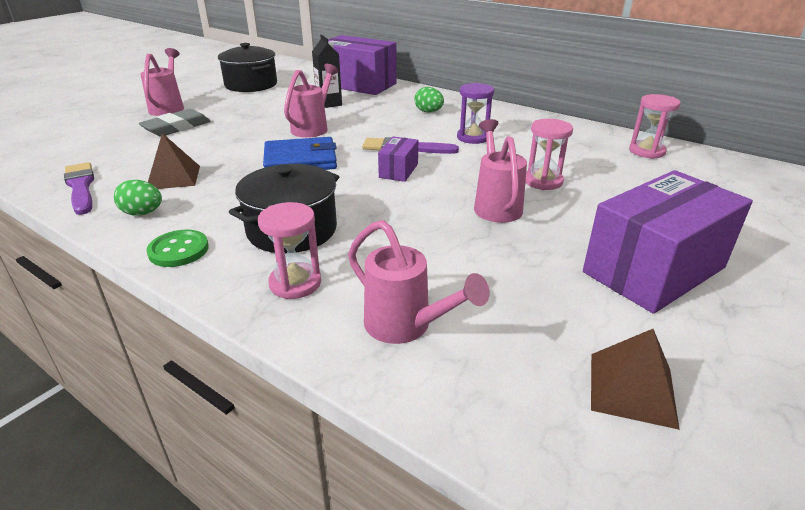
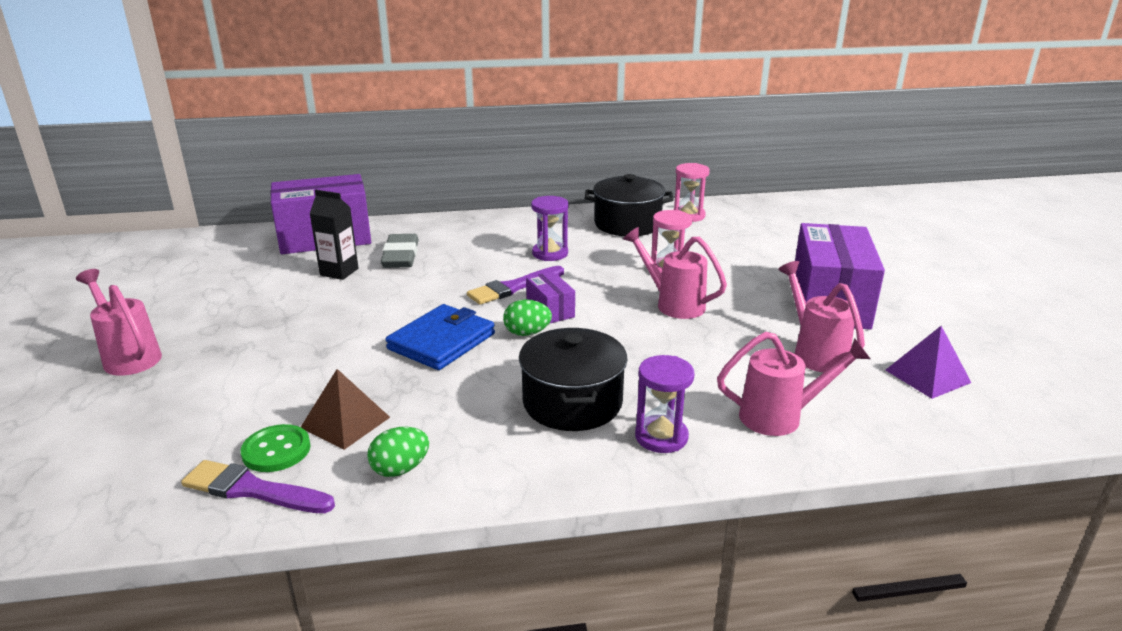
camera: 45 degrees left, 5 degrees down
grey eraser [139,109,211,137] -> grey eraser moved to [381,234,419,268]
green button [146,230,209,267] -> green button moved to [241,424,311,472]
black pot [218,43,277,92] -> black pot moved to [585,174,674,236]
pink hourglass [258,202,321,299] -> purple hourglass [635,355,695,453]
pink watering can [284,64,339,138] -> pink watering can moved to [778,261,865,372]
green egg [414,87,444,113] -> green egg moved to [503,299,552,336]
brown pyramid [591,329,680,430] -> purple pyramid [886,326,971,399]

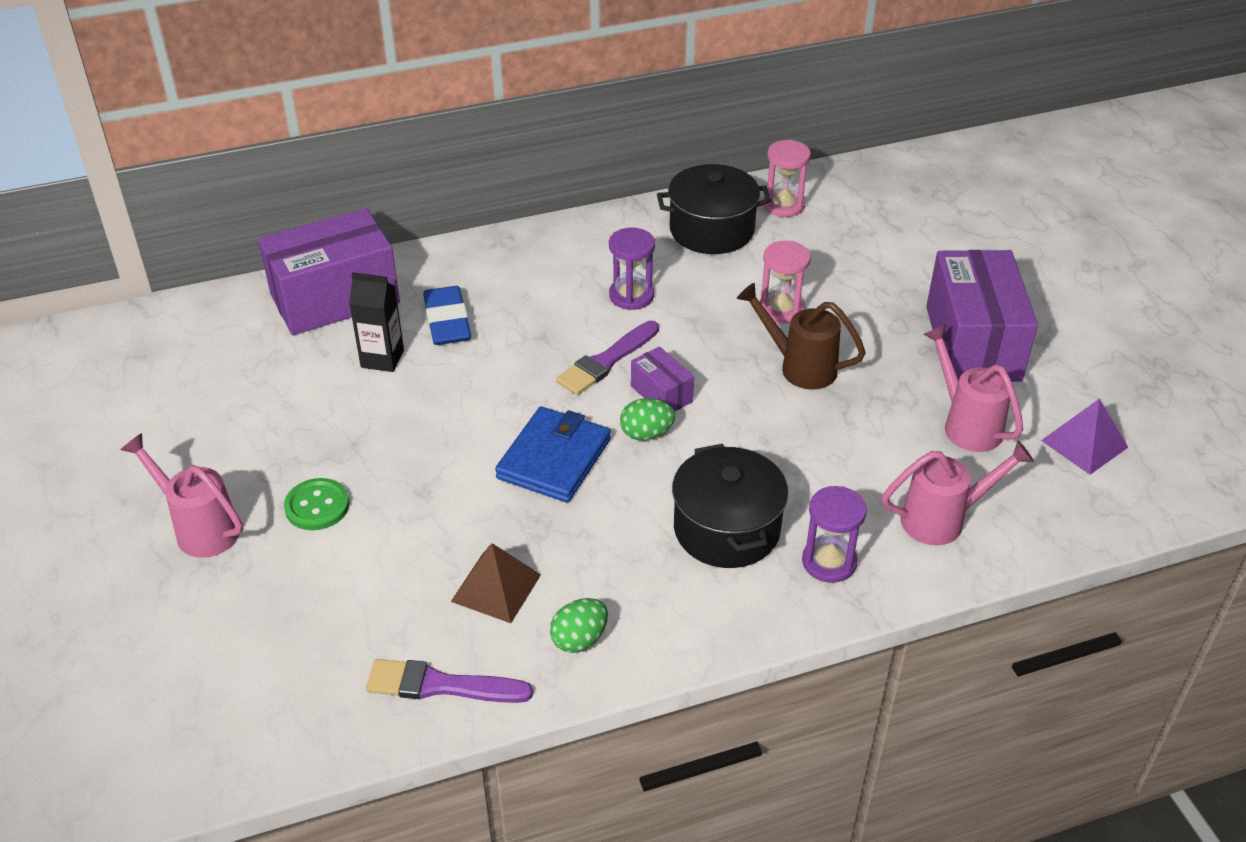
camera: 10 degrees left, 15 degrees up
green button [241,424,311,472] -> green button moved to [284,478,349,530]
grey eraser [381,234,419,268] -> blue eraser [423,286,471,345]
pink watering can [623,227,727,319] -> brown watering can [737,283,866,390]

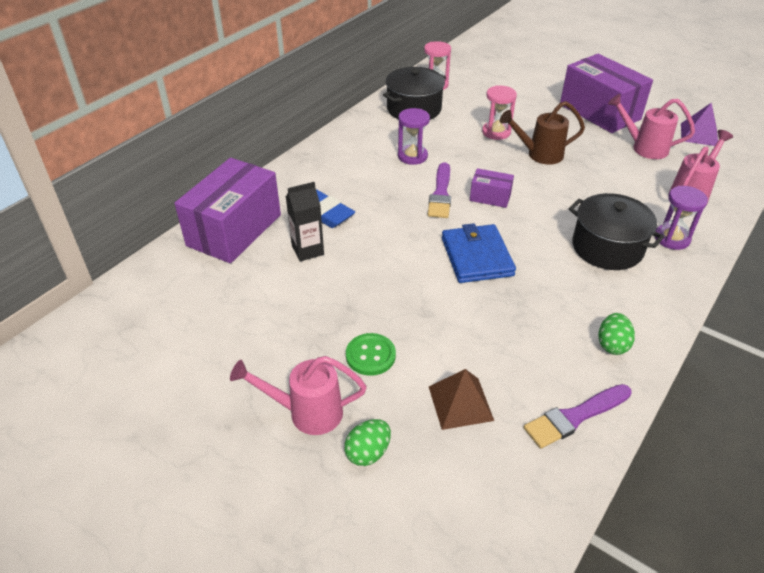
camera: 35 degrees left, 0 degrees up
brown pyramid [451,543,541,623] -> brown pyramid moved to [429,369,494,430]
green egg [620,398,675,441] -> green egg moved to [344,419,391,466]

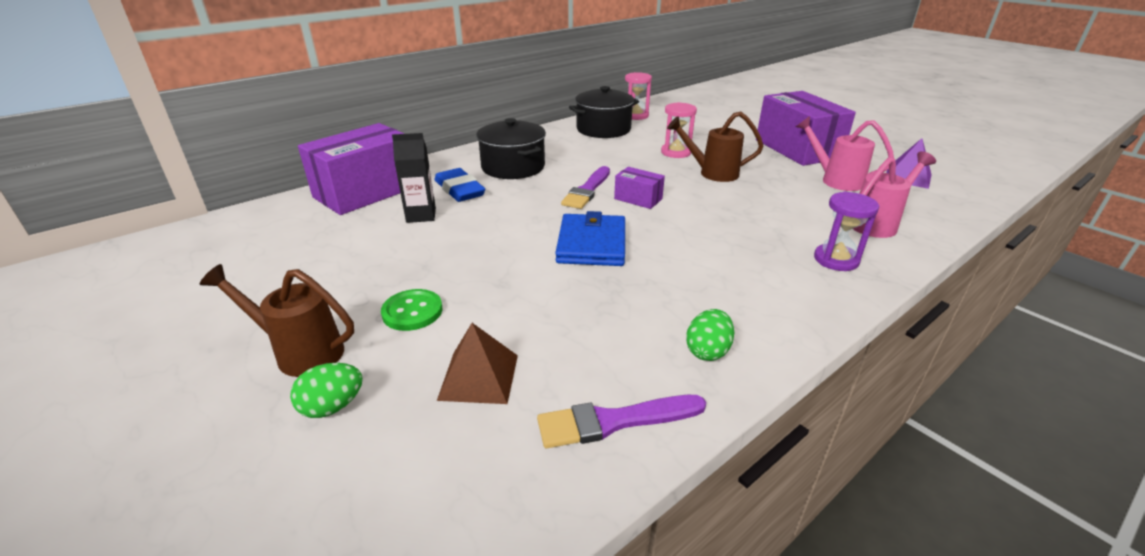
camera: 15 degrees right, 10 degrees down
pink watering can [230,356,367,435] -> brown watering can [200,264,354,377]
purple hourglass [398,108,430,165] -> none
black pot [569,193,664,270] -> black pot moved to [476,118,546,179]

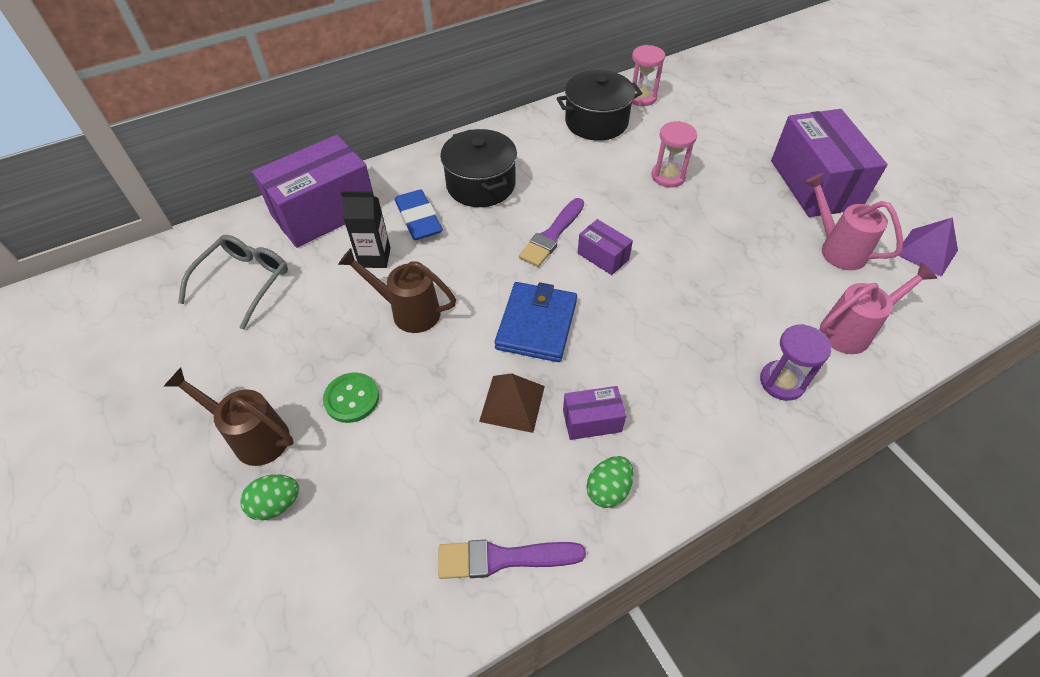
camera: 10 degrees right, 20 degrees up
brown pyramid [437,323,518,404] -> brown pyramid moved to [479,373,545,433]
brown watering can [667,111,763,182] -> brown watering can moved to [338,248,456,333]
none -> grey glasses [178,235,288,329]
none -> purple box [563,386,626,440]

